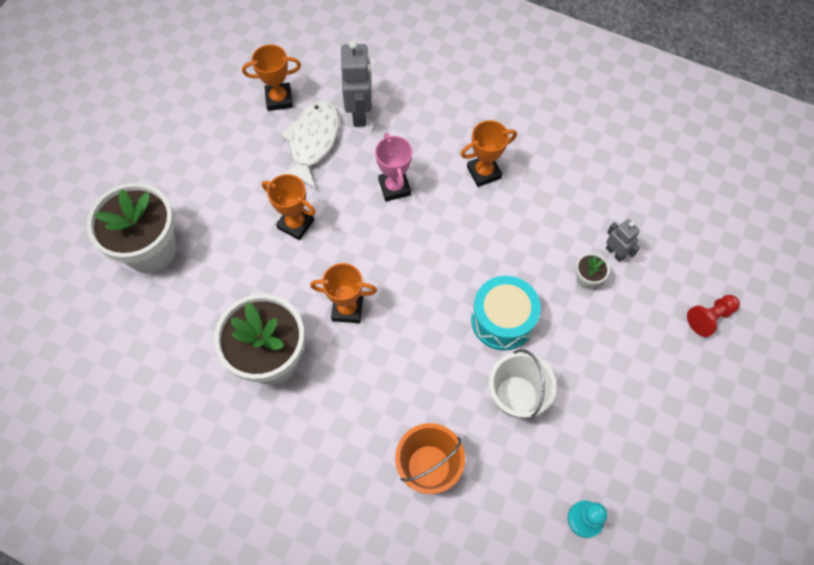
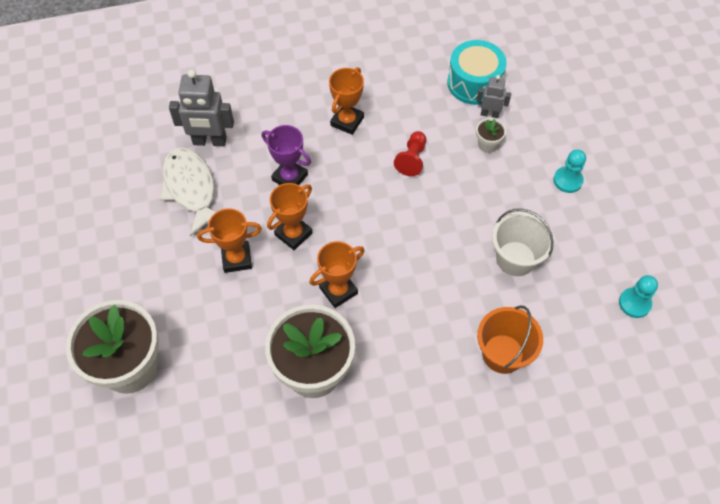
camera: 40 degrees left, 5 degrees down
orange trophy [242,44,301,111] -> orange trophy moved to [267,183,312,250]
grey robot [341,40,372,127] -> grey robot turned 135 degrees clockwise [169,70,234,146]
pink trophy [375,132,412,201] -> purple trophy [262,125,311,185]
turquoise drum [471,276,541,350] -> turquoise drum moved to [447,40,507,105]
red pawn [687,295,740,337] -> red pawn moved to [394,131,426,176]
none -> turquoise pawn [553,149,586,193]

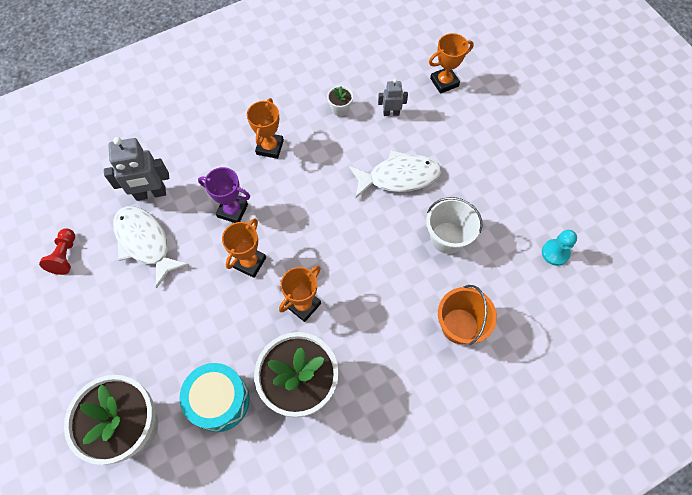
camera: 15 degrees left, 5 degrees up
orange trophy [197,208,262,273] -> orange trophy moved to [429,33,474,94]
red pawn [394,131,426,176] -> red pawn moved to [39,228,75,275]
turquoise drum [447,40,507,105] -> turquoise drum moved to [180,363,250,432]
white flower pot [476,118,506,153] -> white flower pot moved to [327,86,353,116]
turquoise pawn [553,149,586,193] -> none
none -> white fish [349,150,441,199]

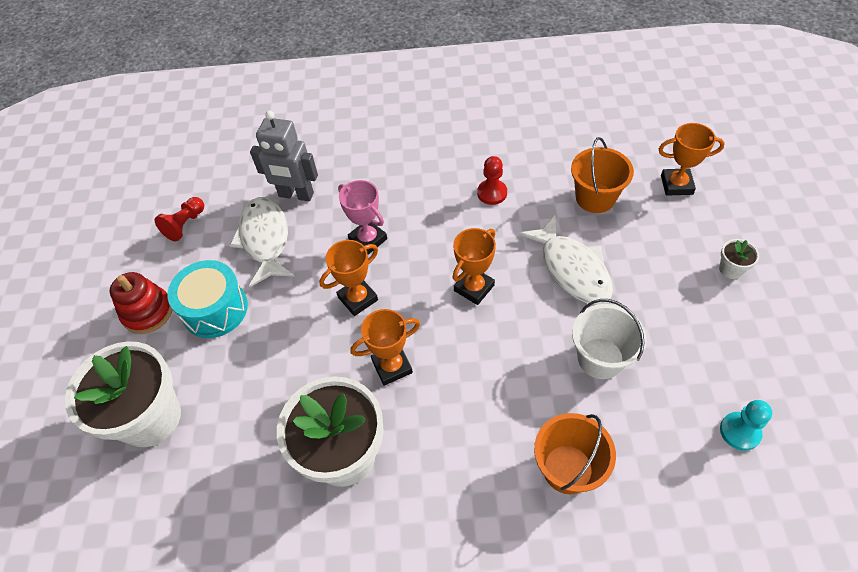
camera: 30 degrees right, 10 degrees down
turquoise drum [180,363,250,432] -> turquoise drum moved to [167,260,248,338]
purple trophy [198,167,250,223] -> pink trophy [338,180,387,255]
orange trophy [247,98,284,159] -> orange trophy moved to [453,228,496,305]
white flower pot [327,86,353,116] -> white flower pot moved to [719,239,759,279]
white fish [349,150,441,199] -> white fish turned 45 degrees clockwise [519,216,613,305]
grey robot [378,79,408,116] -> orange bucket [571,137,634,213]
none -> red stacking toy [110,272,172,334]
none -> red pawn [477,156,507,205]

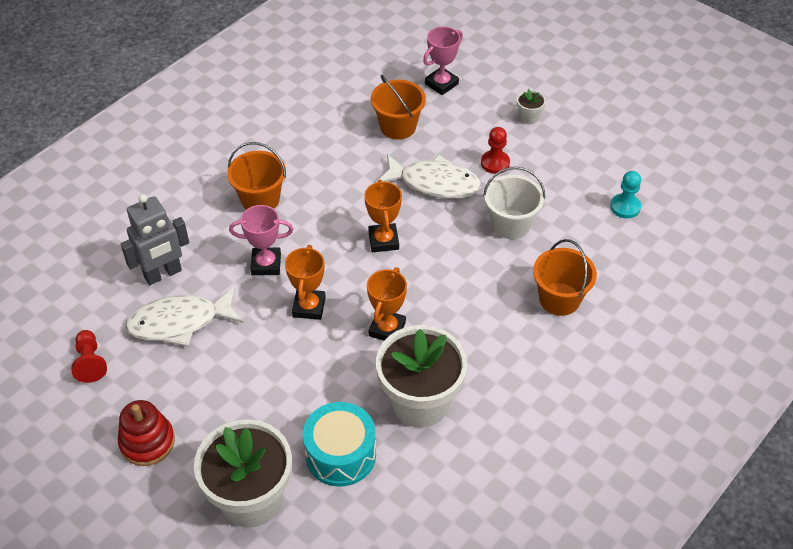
camera: 50 degrees left, 5 degrees down
turquoise drum [167,260,248,338] -> turquoise drum moved to [303,402,376,487]
white fish [229,197,294,287] -> white fish turned 45 degrees counterclockwise [125,286,243,347]
red pawn [477,156,507,205] -> red pawn moved to [481,127,510,174]
orange trophy [659,123,725,196] -> pink trophy [423,27,463,95]
none -> orange bucket [227,142,286,210]

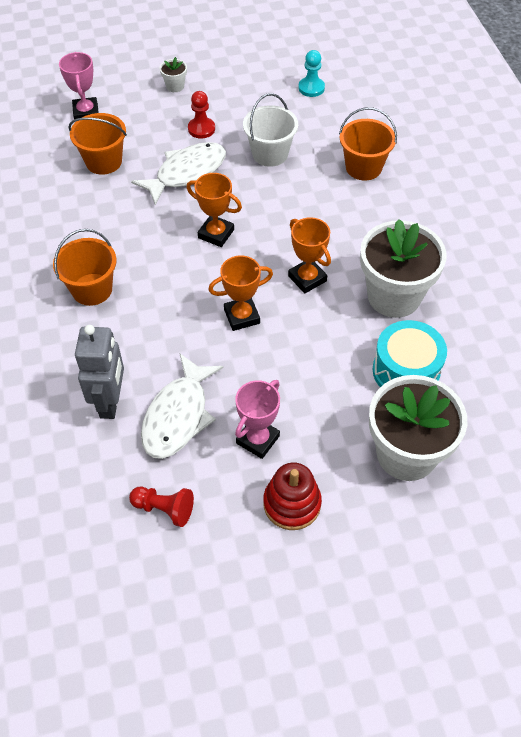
camera: 55 degrees left, 5 degrees up
pink trophy [229,205,293,275] -> pink trophy moved to [235,380,280,459]
orange trophy [285,245,326,320] -> orange trophy turned 60 degrees counterclockwise [208,256,273,331]

